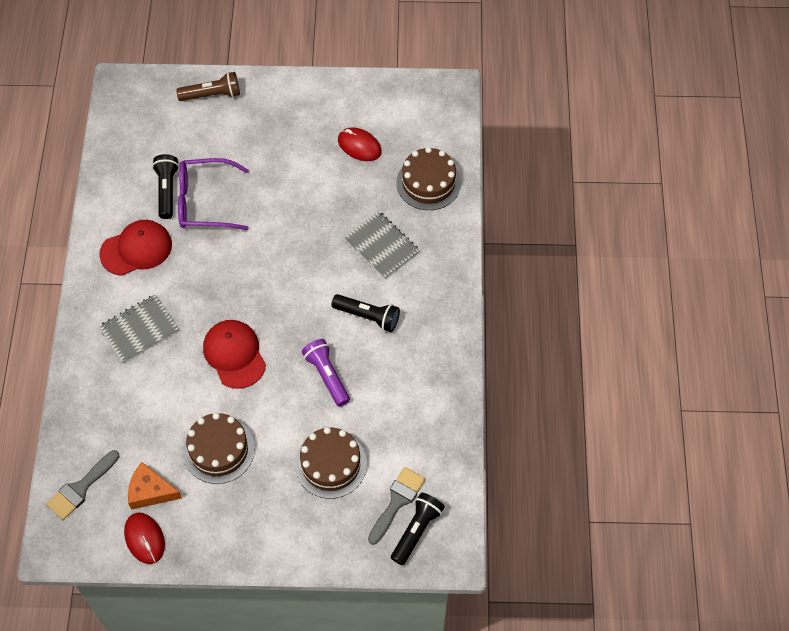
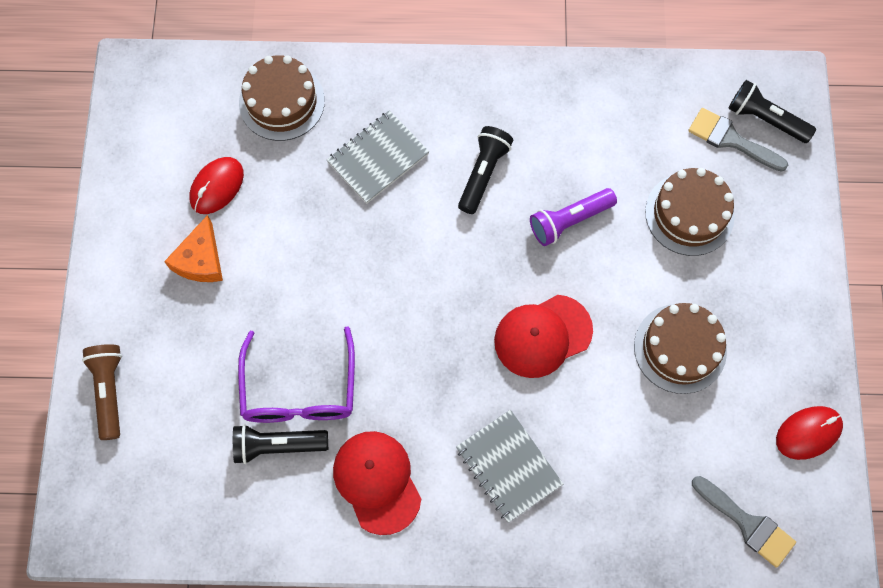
camera: 90 degrees left, 10 degrees up
orange cheese [128,462,182,510] -> orange cheese moved to [164,215,223,282]

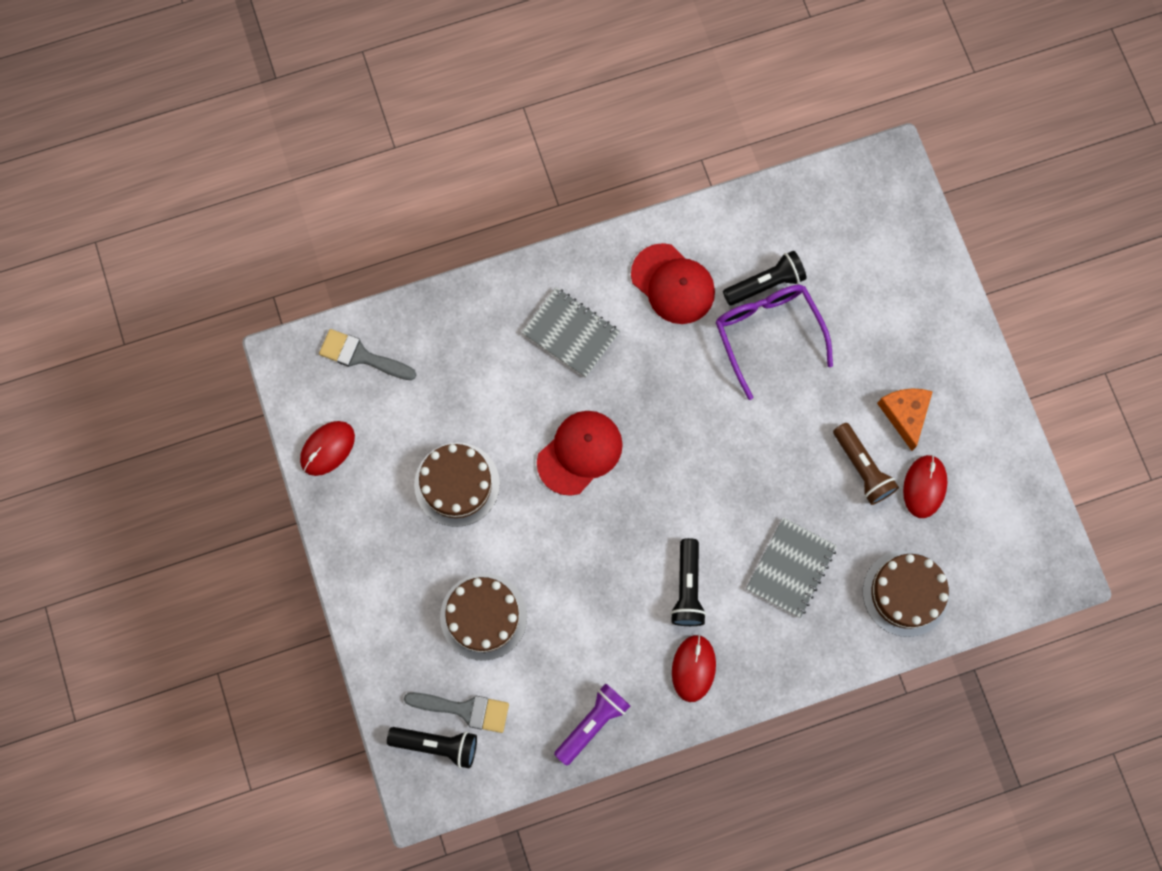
camera: 160 degrees right, 5 degrees up
brown flashlight [82,344,122,440] -> brown flashlight moved to [833,423,899,505]
purple flashlight [530,188,617,246] -> purple flashlight moved to [554,683,630,766]
none -> red mouse [672,635,716,702]

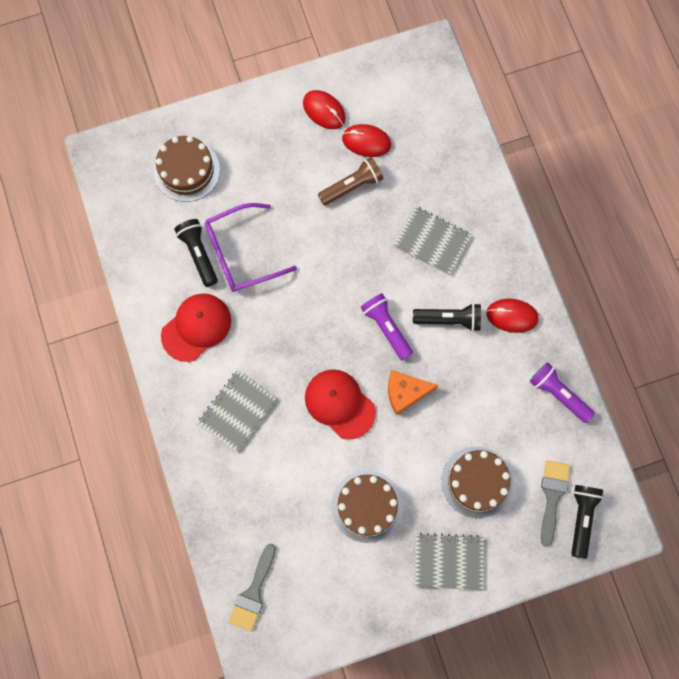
camera: 90 degrees left, 0 degrees up
red mouse [300,421,355,476] -> red mouse moved to [303,90,346,129]
brown cake [863,550,950,637] -> brown cake moved to [154,136,220,202]
orange cheese [877,388,933,451] -> orange cheese moved to [388,370,438,415]
none -> purple flashlight [360,293,413,360]
none -> grey notebook [414,533,484,590]

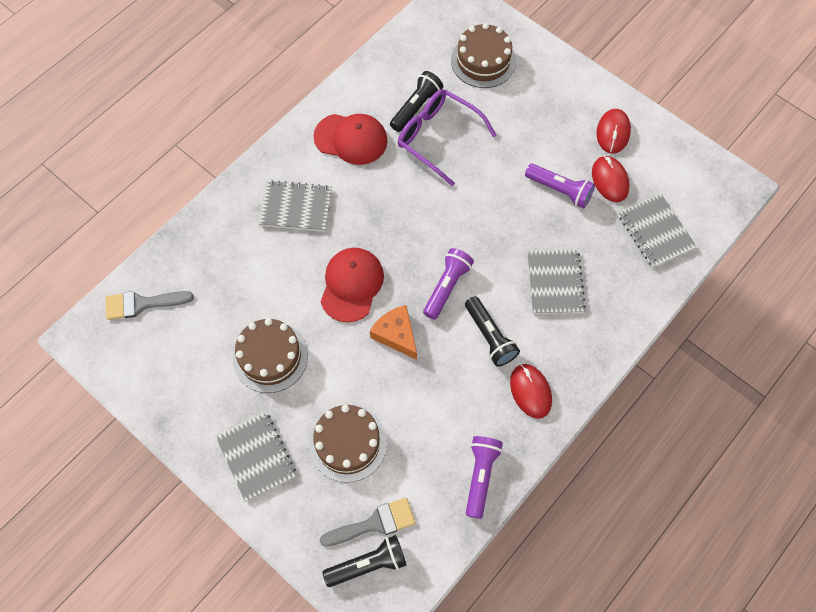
camera: 60 degrees right, 10 degrees down
brown flashlight [318,157,383,205] -> purple flashlight [525,163,595,208]
none -> grey notebook [619,194,697,268]

